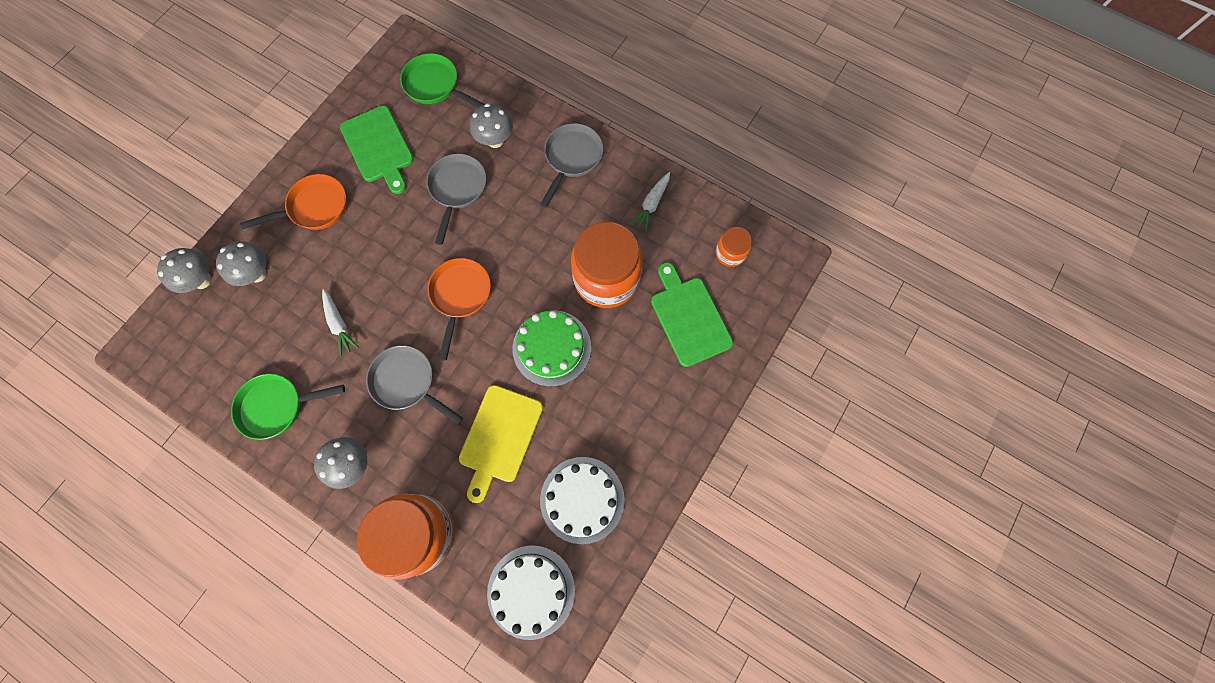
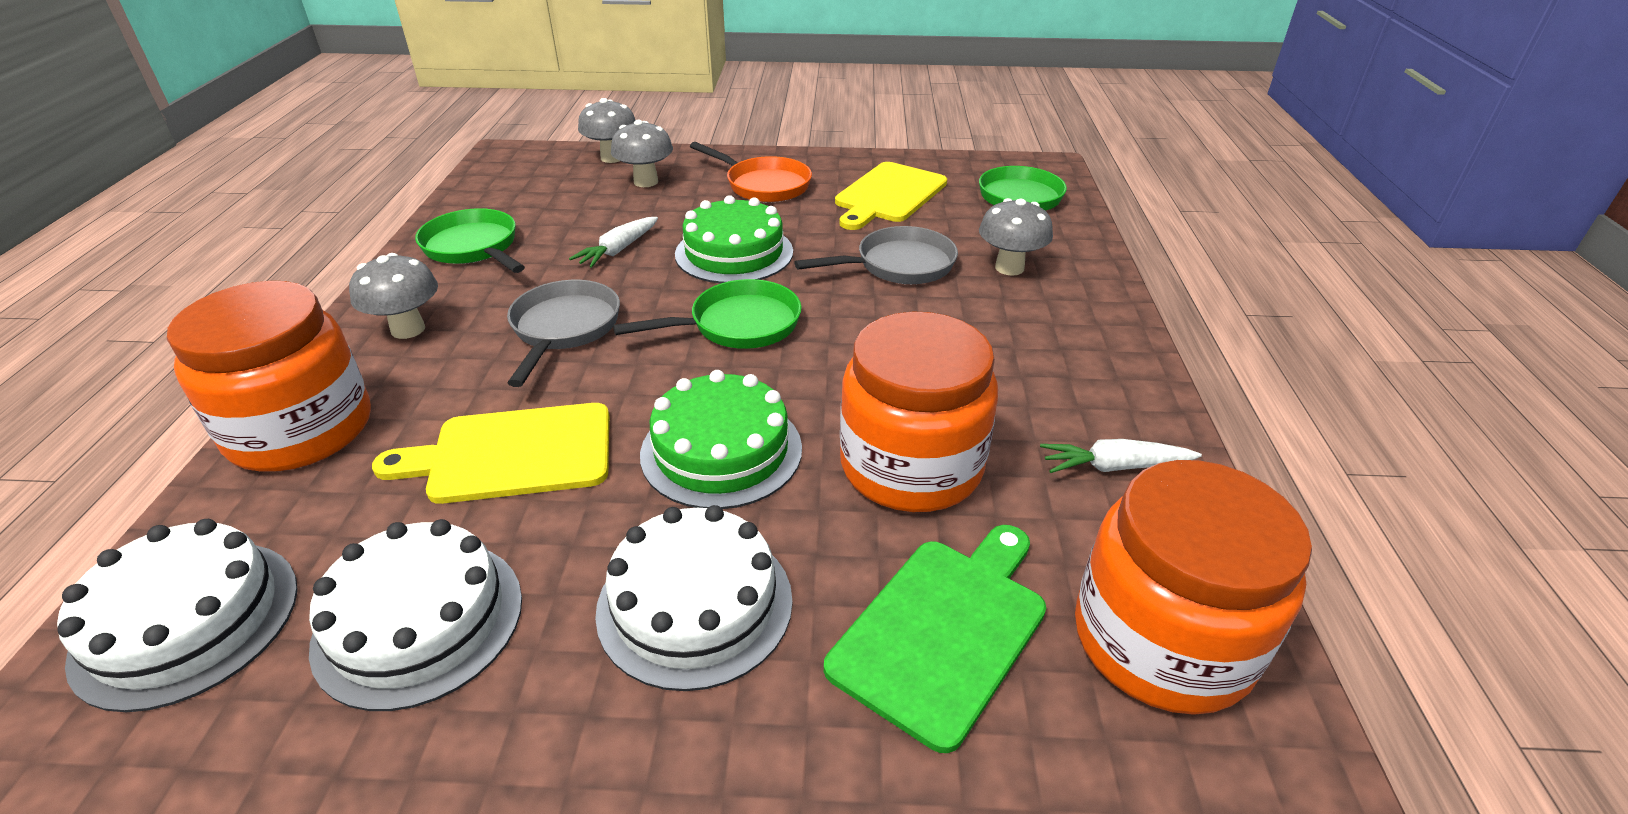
camera: 60 degrees right, 35 degrees down
green cutting board [340,106,414,194] -> yellow cutting board [835,162,947,230]
orange pan [427,258,491,360] -> green pan [613,279,802,349]
grey pan [540,123,603,208] -> none
orange jar [716,227,752,267] -> orange jar [1075,460,1312,715], size x2.10
none -> white cake [595,505,793,691]
none -> green cake [675,195,793,283]

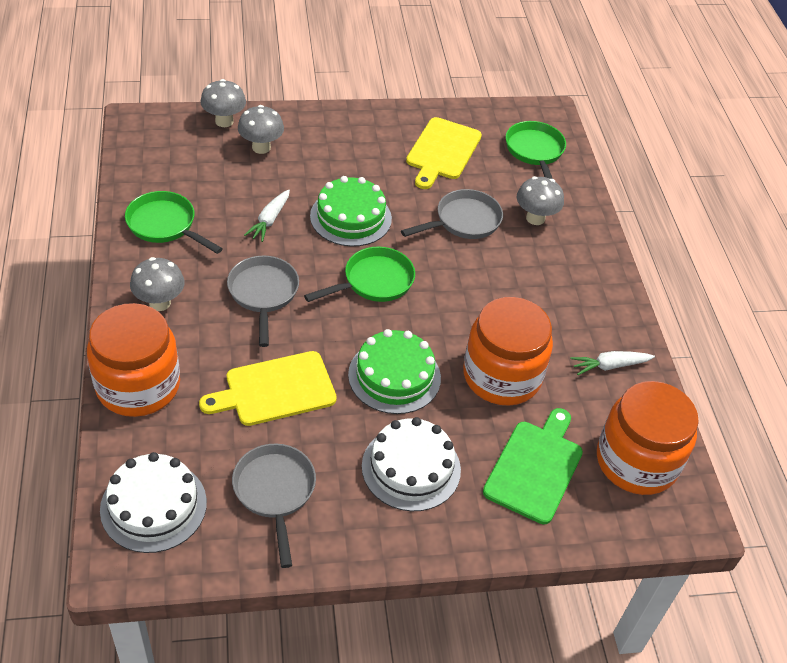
camera: 15 degrees left, 10 degrees up
white cake [309,519,522,711] -> grey pan [232,444,316,568]
orange pan [690,142,812,202] -> none

